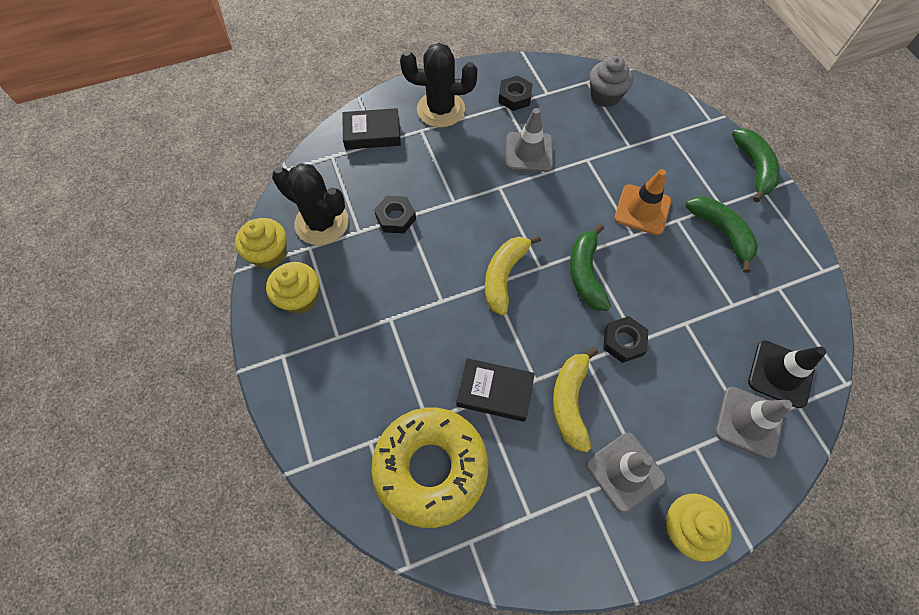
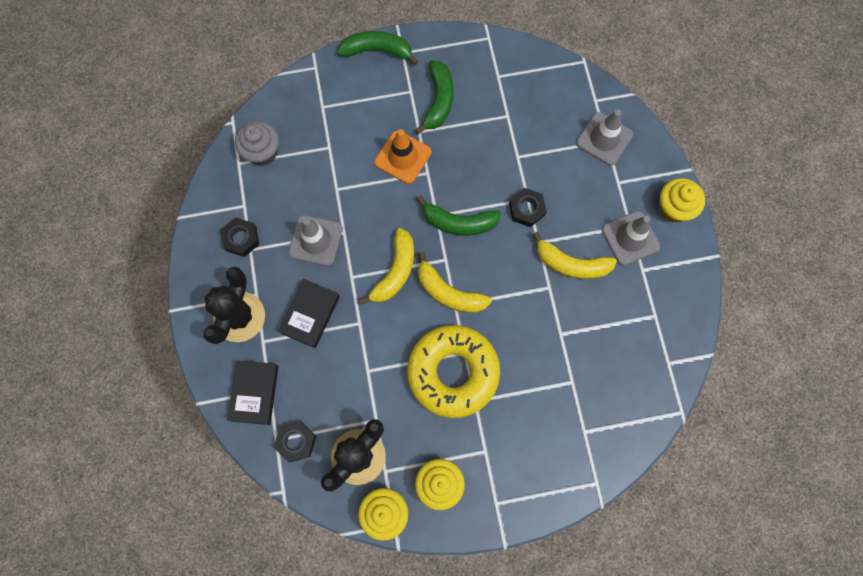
camera: 80 degrees left, 10 degrees up
yellow donut [371,407,488,528] -> yellow donut moved to [407,325,500,418]
black nut [374,196,416,234] -> black nut moved to [274,421,316,462]
black book [456,358,535,422] -> black book moved to [278,279,340,348]
green banana [685,196,758,273] -> green banana turned 120 degrees clockwise [415,60,454,134]
black traffic cone [748,341,826,408] -> none
none -> yellow banana [359,228,414,305]

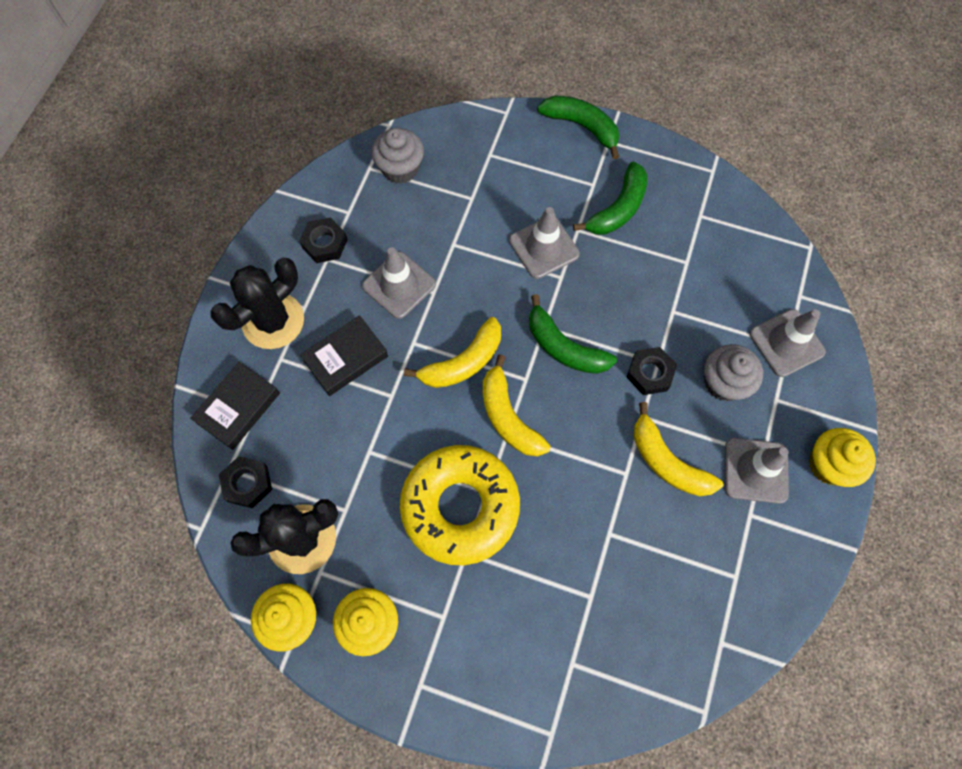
camera: 30 degrees right, 5 degrees down
orange traffic cone [374,129,431,184] -> grey traffic cone [509,207,580,279]
none -> grey cupcake [704,344,763,401]

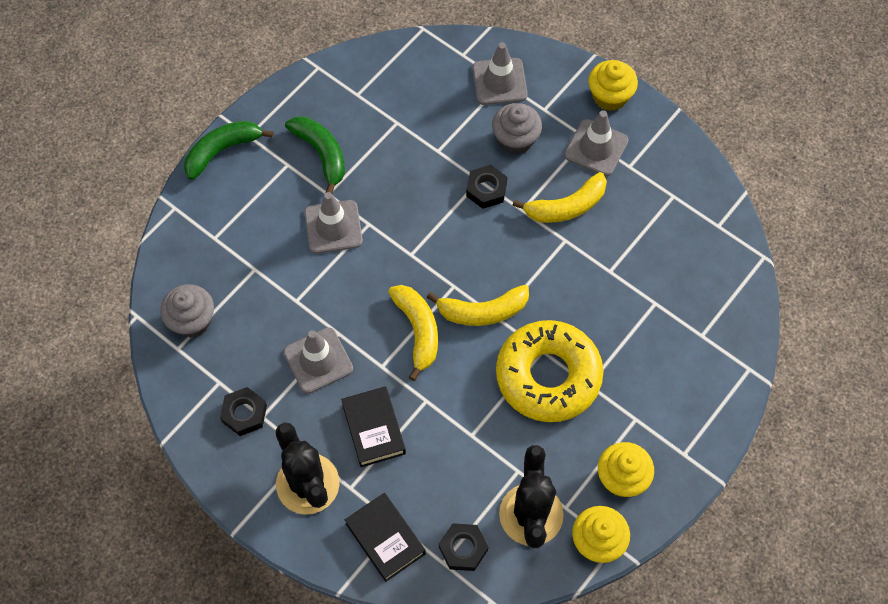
camera: 70 degrees left, 5 degrees down
green banana [529,294,617,374] -> none

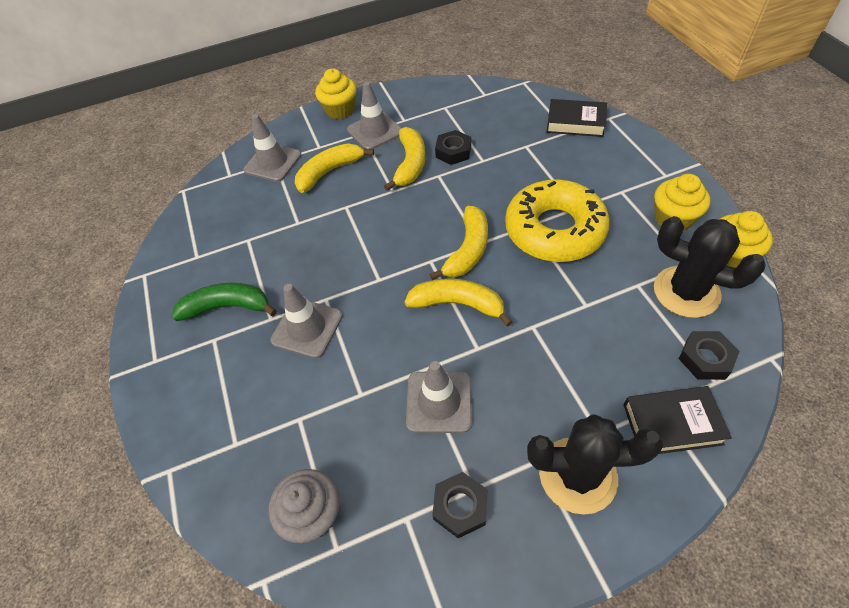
camera: 55 degrees left, 10 degrees down
green banana [184,121,274,180] -> none
black book [341,386,406,467] -> black book moved to [547,99,607,137]
black nut [466,165,508,209] -> black nut moved to [435,130,471,165]
grey cupcake [492,103,542,155] -> yellow banana [295,143,374,193]

